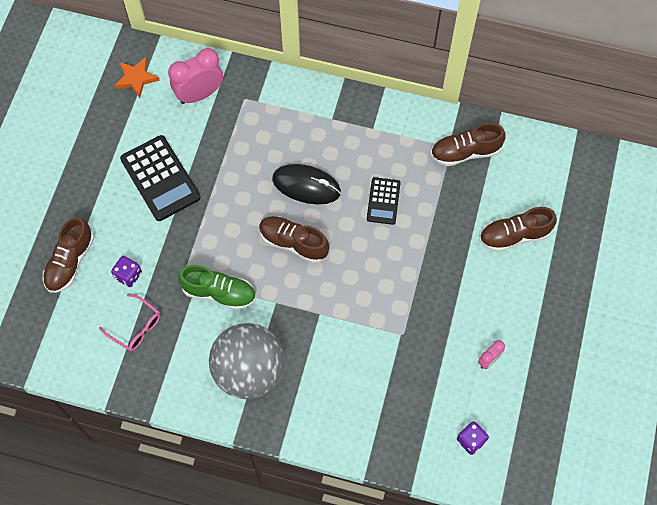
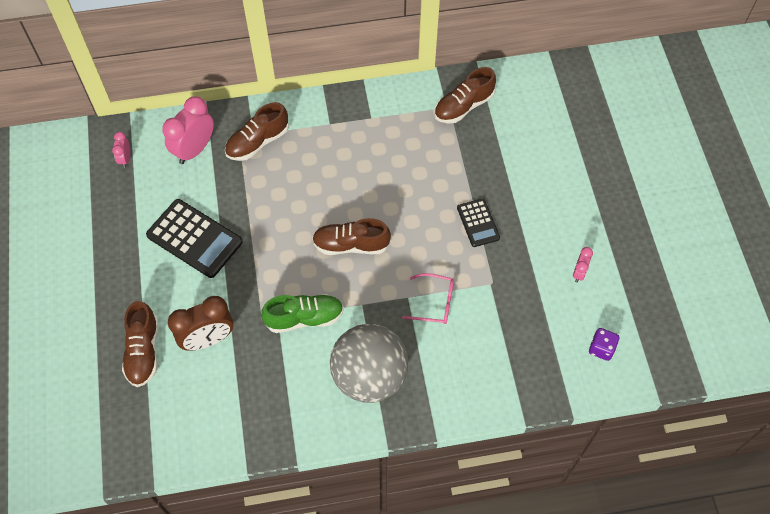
camera: 25 degrees left, 5 degrees down
pink glasses [99,294,161,351] -> pink glasses moved to [402,273,454,324]
purple dice [111,256,142,287] -> brown clock [168,296,233,351]
orange star [114,57,160,98] -> pink clock [112,132,130,168]
black mouse [272,164,341,204] -> none
black calculator [367,177,401,225] -> black calculator moved to [457,198,500,247]
brown shoe [479,207,557,252] -> brown shoe moved to [225,102,289,161]

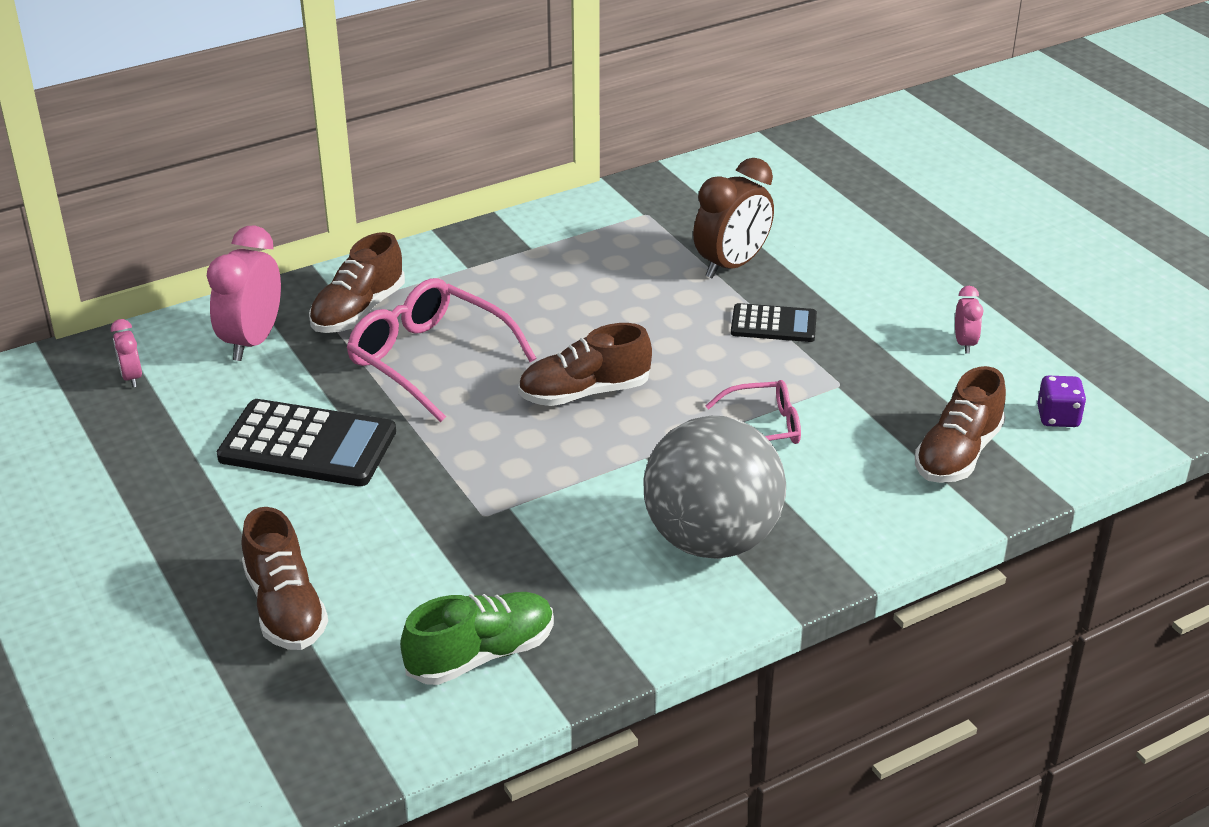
camera: 20 degrees left, 25 degrees down
brown clock [168,296,233,351] -> brown clock moved to [693,158,774,279]
green shoe [261,294,344,333] -> green shoe moved to [400,592,554,685]
brown shoe [434,67,496,123] -> brown shoe moved to [915,366,1006,483]
black calculator [457,198,500,247] -> black calculator turned 45 degrees counterclockwise [731,303,817,342]
none -> pink glasses [346,278,536,423]

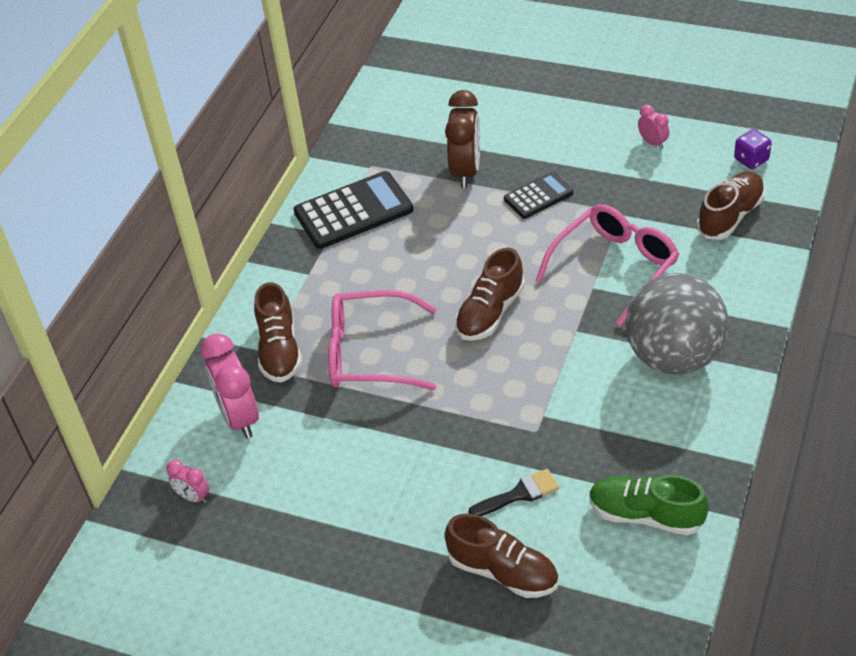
camera: 35 degrees left, 10 degrees up
black calculator [217,399,396,486] -> black calculator moved to [294,171,413,249]
green shoe [400,592,554,685] -> green shoe turned 90 degrees counterclockwise [589,475,709,535]
pink glasses [705,380,801,444] -> pink glasses [536,204,679,327], size x1.73
brown shoe [915,366,1006,483] -> brown shoe turned 135 degrees counterclockwise [697,171,765,240]
none -> black brush [468,469,559,516]

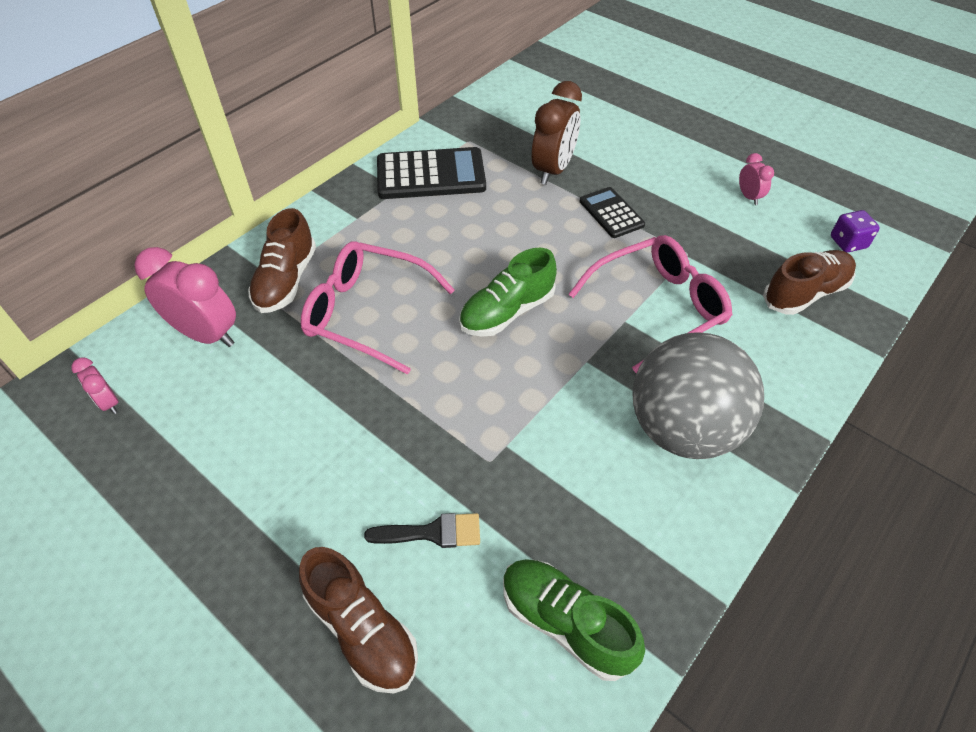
camera: 15 degrees right, 5 degrees up
pink clock [200,333,259,439] -> pink clock turned 120 degrees clockwise [134,247,236,347]
brown shoe [455,247,525,341] -> green shoe [459,248,557,337]
black calculator [504,172,573,219] -> black calculator turned 105 degrees counterclockwise [579,187,645,238]

